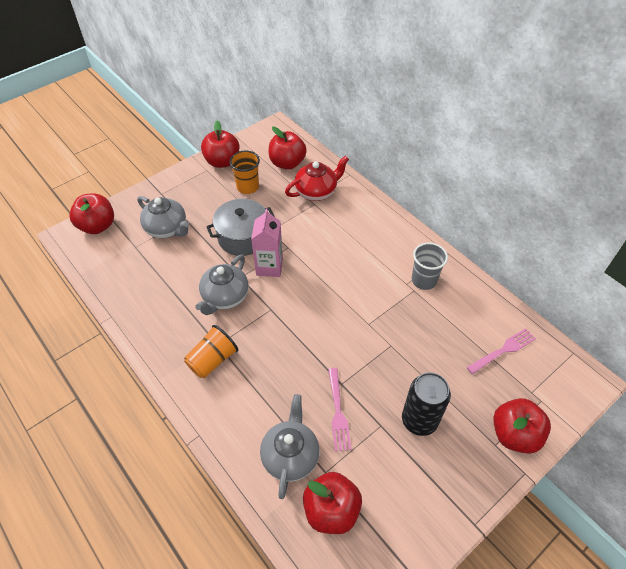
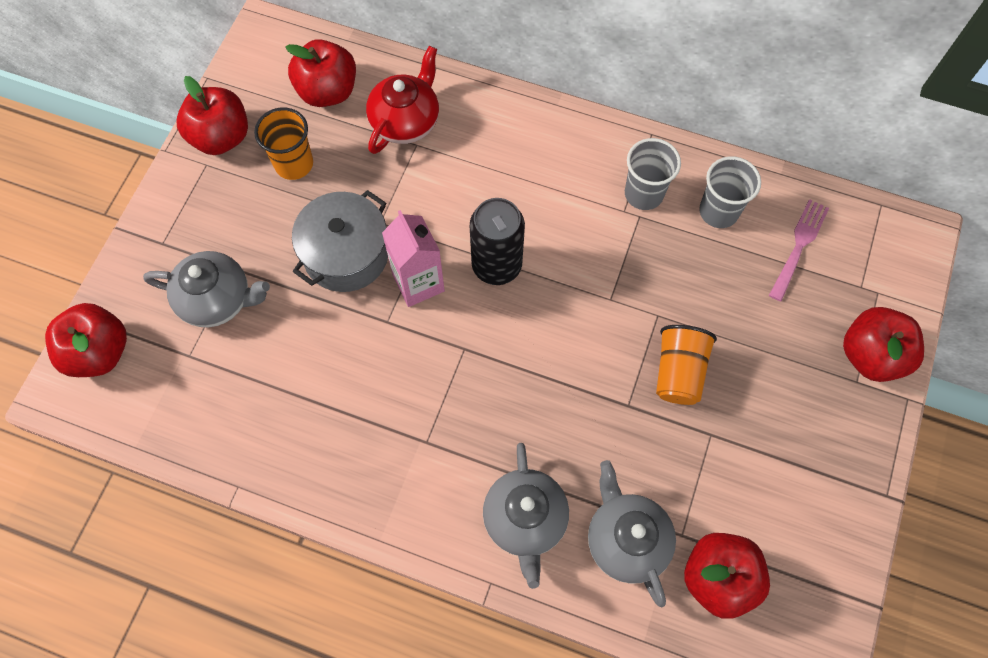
camera: 30 degrees left, 15 degrees up
orange cup [184,325,238,378] -> orange cup moved to [656,325,717,405]
grey teapot [195,255,249,315] -> grey teapot moved to [483,443,569,589]
pink fork [328,368,352,451] -> none
black can [402,372,451,436] -> black can moved to [470,198,525,285]
none -> grey cup [699,156,761,228]

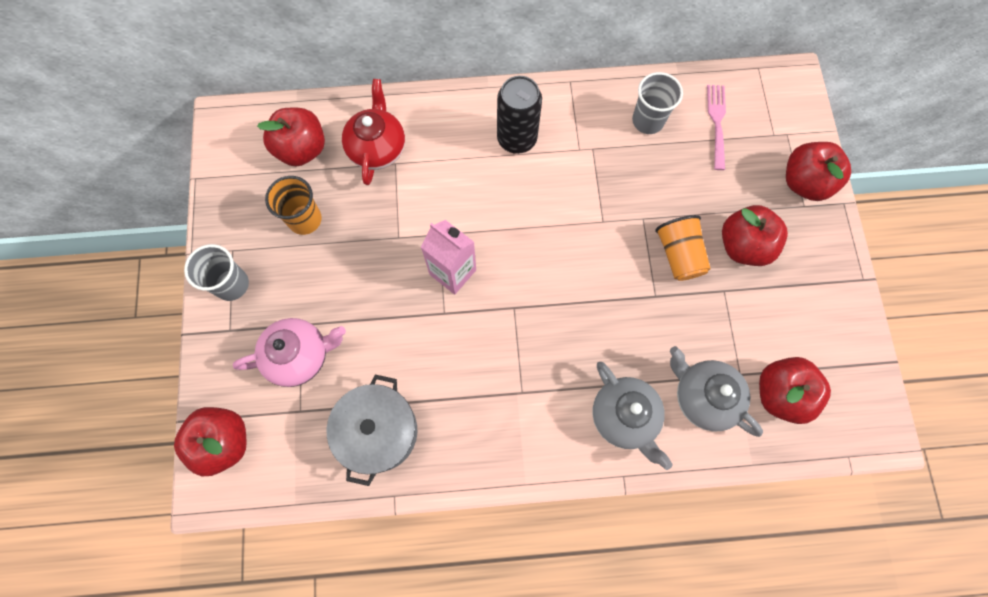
camera: 25 degrees left, 5 degrees up
grey teapot [143,251,270,327] -> pink teapot [233,318,346,387]
red apple [177,76,248,155] -> red apple moved to [722,205,788,266]
grey pot [292,190,388,292] -> grey pot moved to [327,375,417,486]
black can [470,198,525,285] -> black can moved to [497,76,542,154]
grey cup [625,138,681,210] -> grey cup moved to [184,244,249,301]

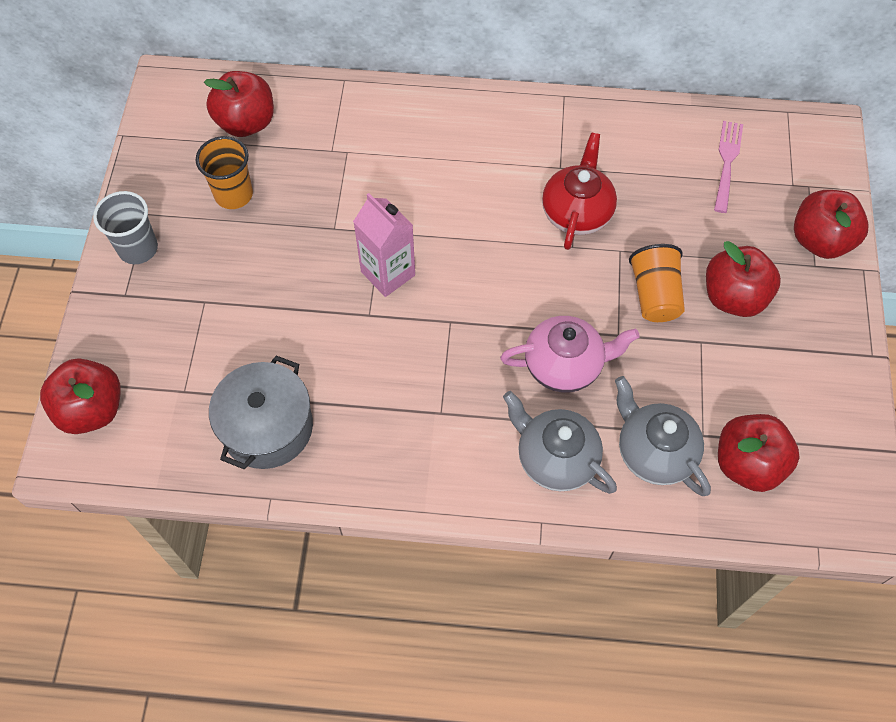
camera: 10 degrees right, 10 degrees down
pink teapot [233,318,346,387] -> pink teapot moved to [500,316,640,392]
red teapot [342,79,405,185] -> red teapot moved to [542,132,617,250]
black can [497,76,542,154] -> none
grey teapot [593,362,673,470] -> grey teapot turned 150 degrees clockwise [503,391,617,494]
grey cup [632,72,683,134] -> none

